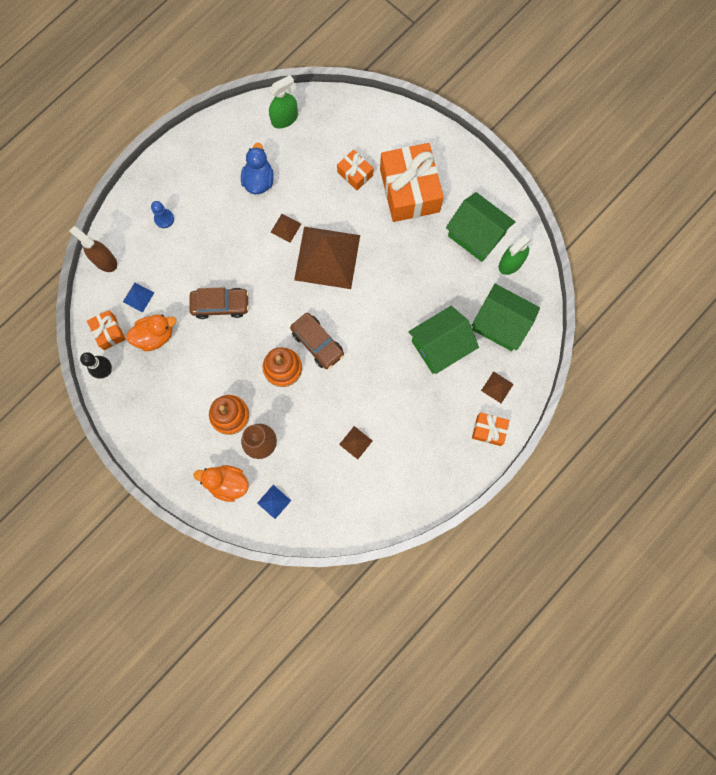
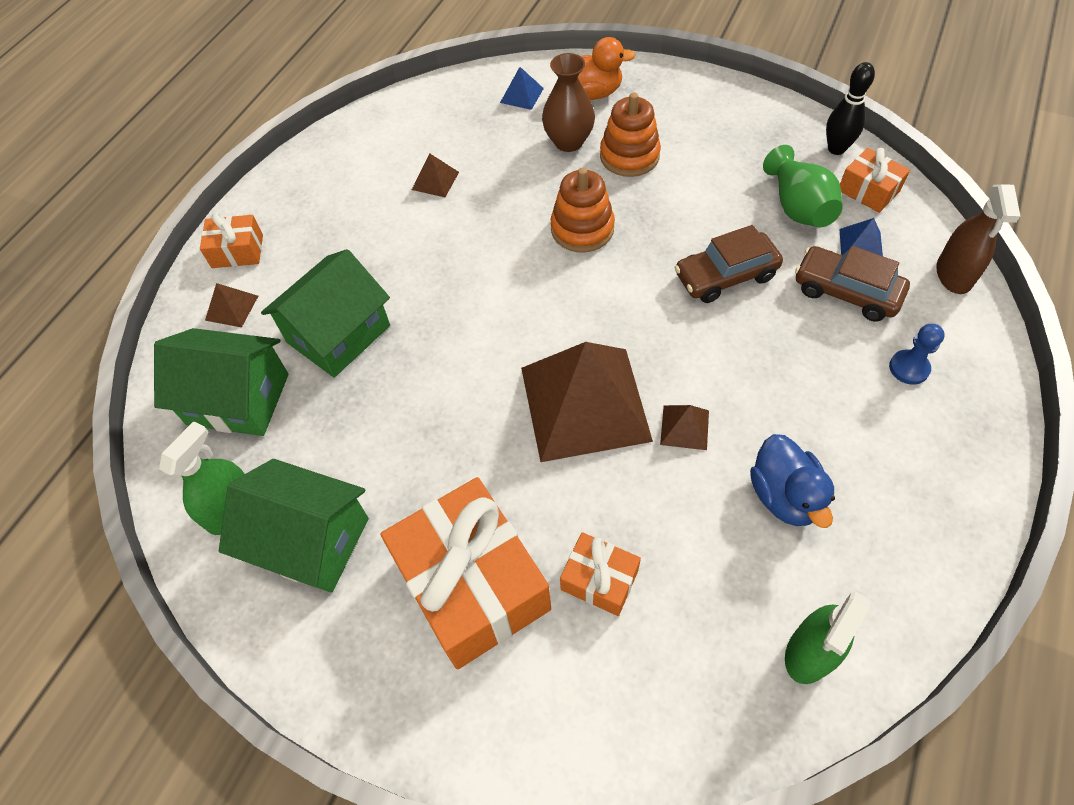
camera: 165 degrees right, 20 degrees down
brown spray bottle [70,226,117,272] -> brown spray bottle turned 75 degrees clockwise [936,184,1020,294]
orange duck [126,314,176,351] -> green vase [763,145,843,227]
brown car [290,313,344,369] -> brown car moved to [795,246,910,321]

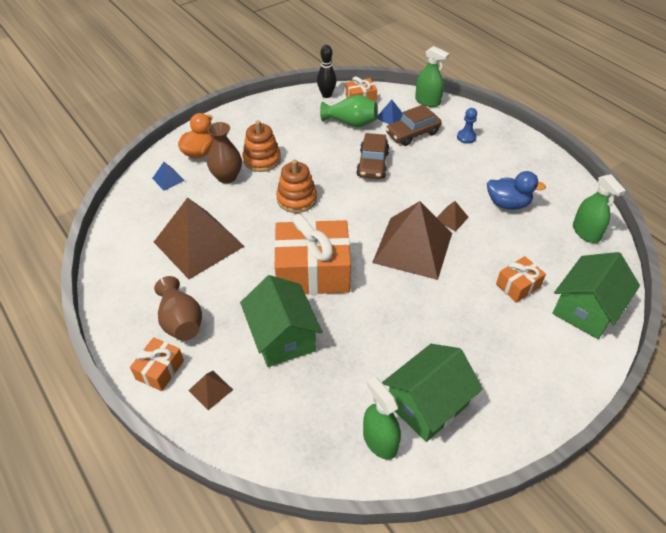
camera: 65 degrees left, 10 degrees down
green house [154,328,288,436] -> green house moved to [552,252,640,339]
orange gift [380,477,551,669] -> orange gift moved to [274,214,351,295]
brown pyramid [412,153,459,197] -> brown pyramid [154,197,244,279], size x2.49
brown spray bottle [936,184,1020,294] -> green spray bottle [415,46,450,107]
none -> brown vase [154,276,202,341]

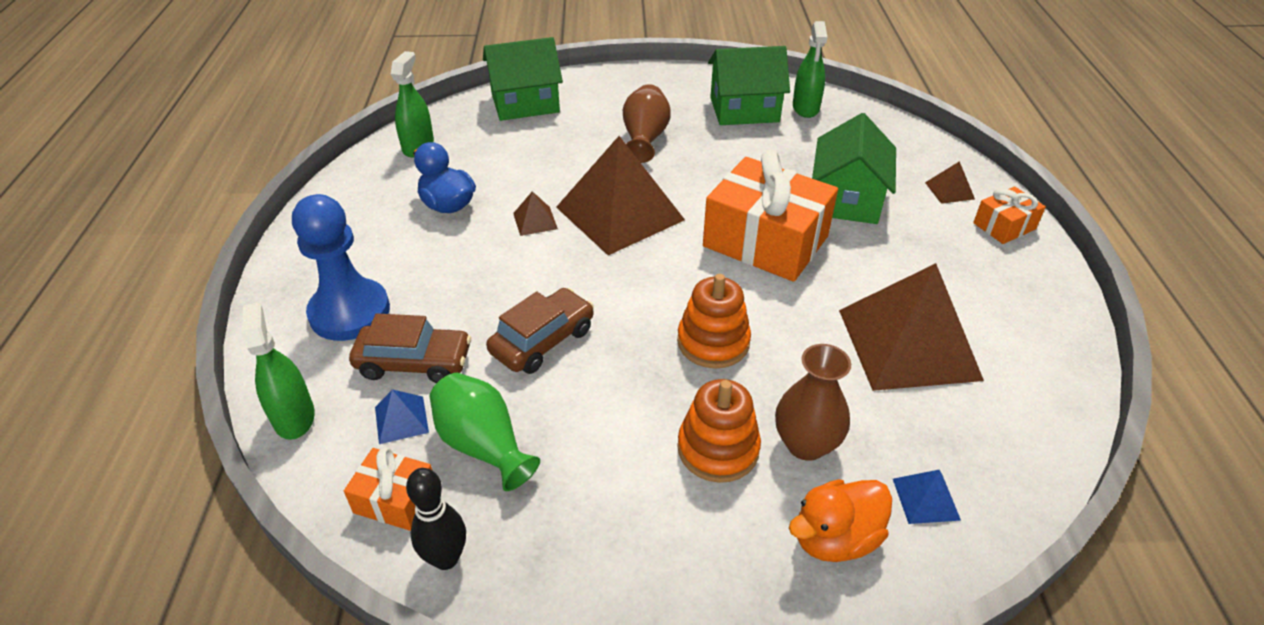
camera: 145 degrees left, 5 degrees down
brown vase [154,276,202,341] -> brown vase moved to [623,84,671,163]
blue pawn [457,108,477,144] -> blue pawn [292,194,390,341], size x2.14
orange gift [496,256,546,303] -> none

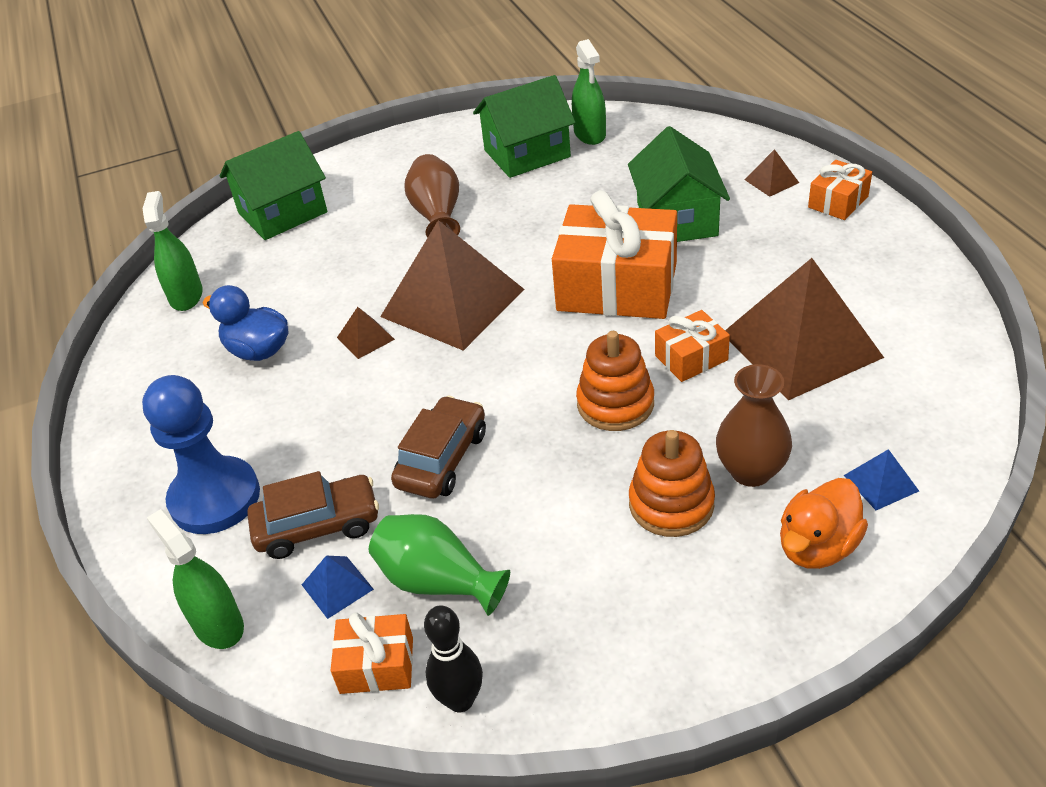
camera: 15 degrees left, 0 degrees up
none -> orange gift [655,310,730,382]

